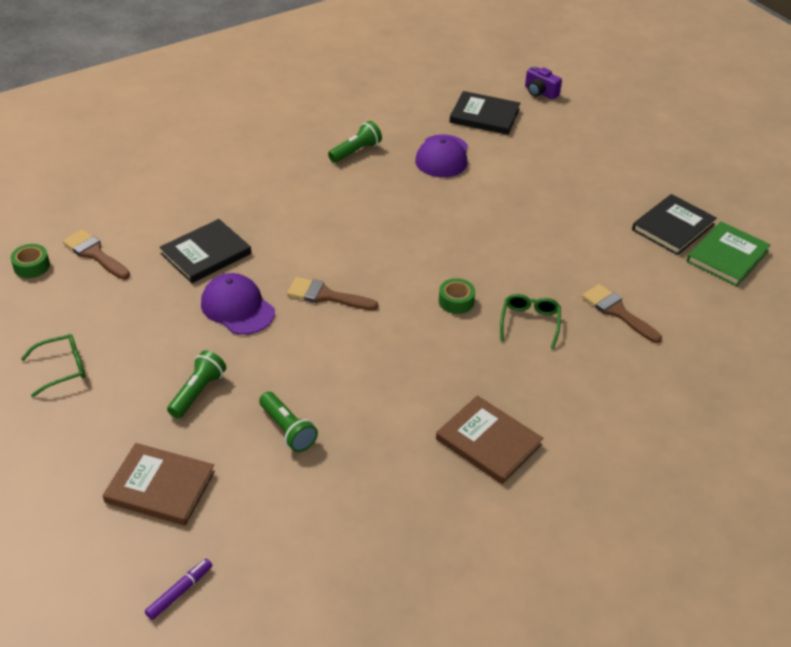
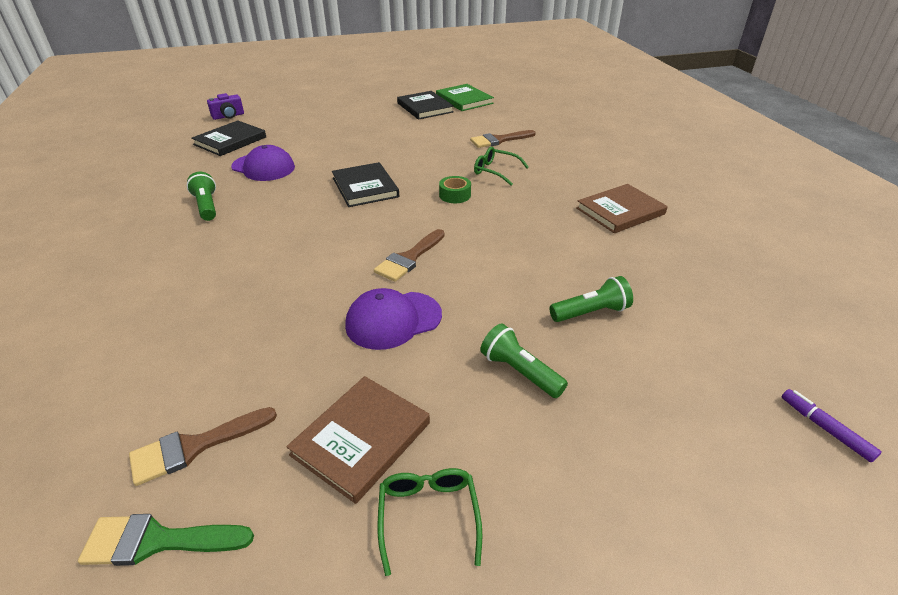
camera: 70 degrees left, 5 degrees down
green tape [11,244,50,278] -> green brush [78,514,254,566]
brown book [103,443,215,526] -> brown book moved to [286,376,430,504]
black book [159,219,251,283] -> black book moved to [332,162,399,207]

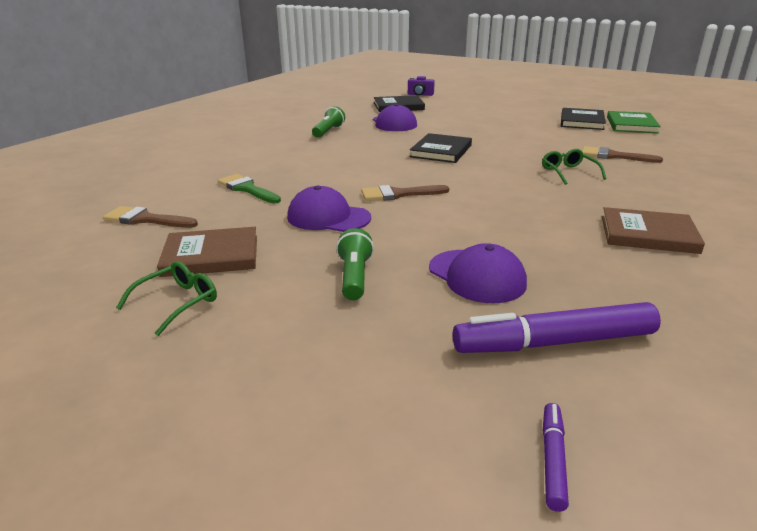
camera: 45 degrees right, 10 degrees down
green brush [78,514,254,566] -> green brush moved to [217,174,281,203]
green tape [439,176,471,203] -> none
green flashlight [549,276,633,322] -> purple cap [429,243,527,303]
none -> purple marker [453,302,661,353]

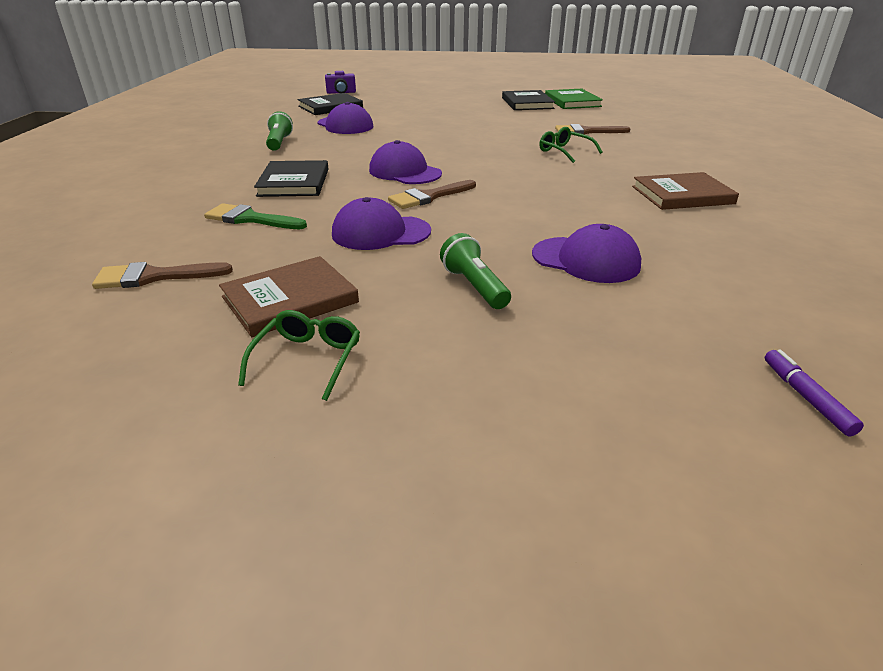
camera: 25 degrees left, 5 degrees up
black book [410,133,472,163] -> black book moved to [254,160,328,197]
purple marker [453,302,661,353] -> none
none -> purple cap [369,140,442,184]

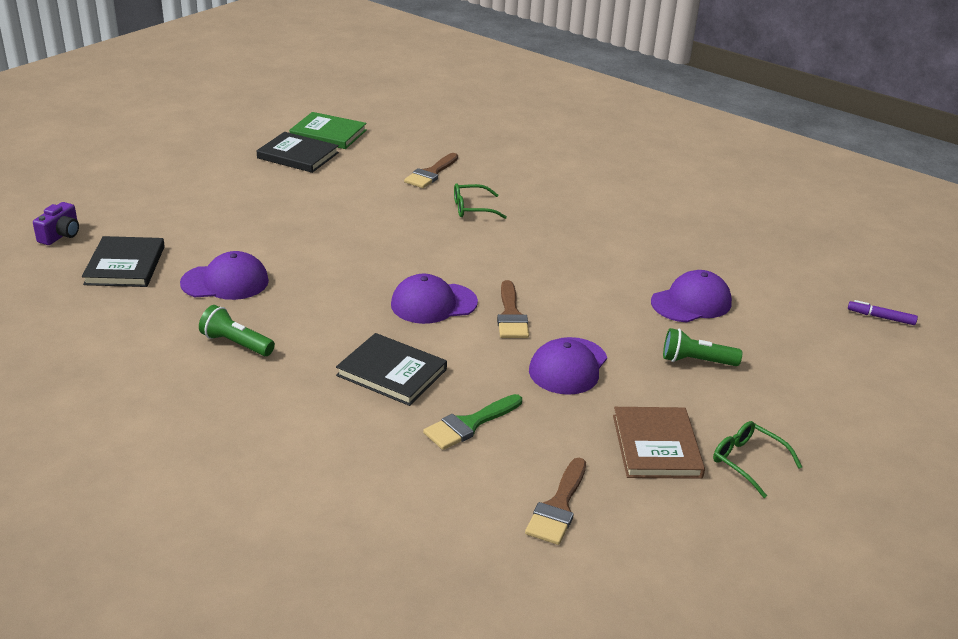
camera: 60 degrees left, 0 degrees up
brown book [632,172,739,210] -> none

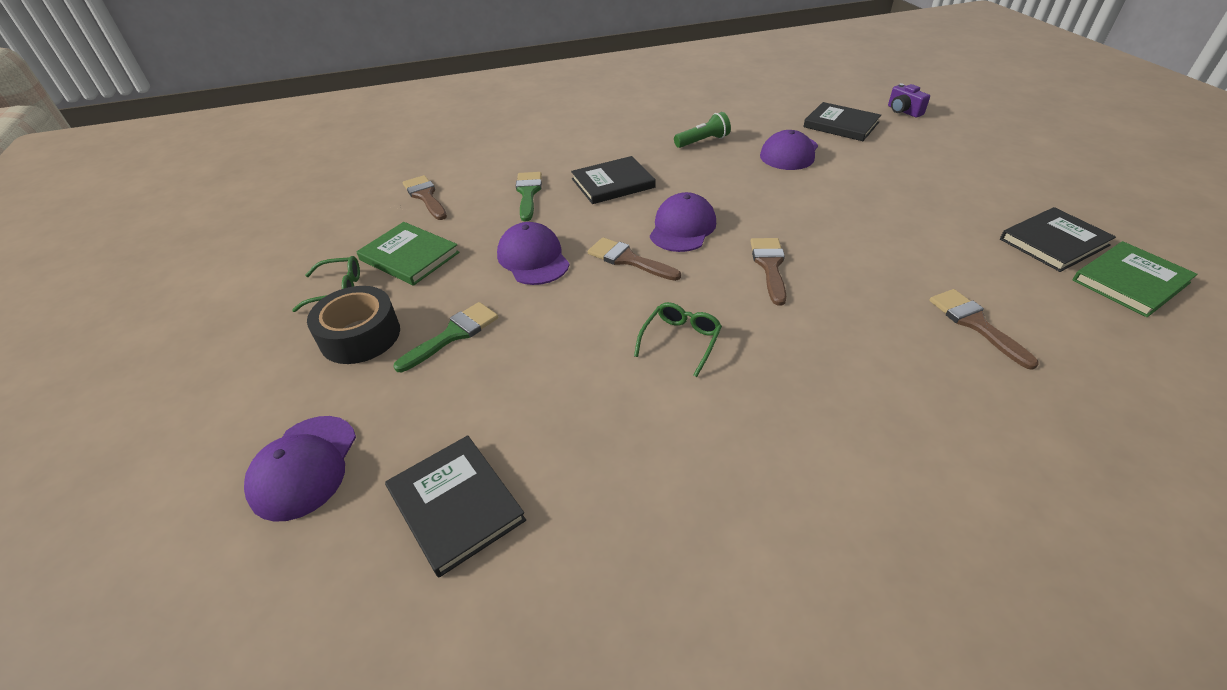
camera: 130 degrees right, 10 degrees up
green glasses [454,183,507,219] -> green glasses moved to [634,302,722,377]
brown book [613,407,705,479] -> green book [356,222,460,286]
purple cap [651,270,732,322] -> purple cap moved to [244,416,356,522]
green flashlight [663,328,742,366] -> green brush [393,302,498,372]
purple marker [848,300,918,325] -> none
none -> black tape [307,286,400,364]
none -> black book [385,435,526,578]
none -> brown brush [750,238,786,306]

